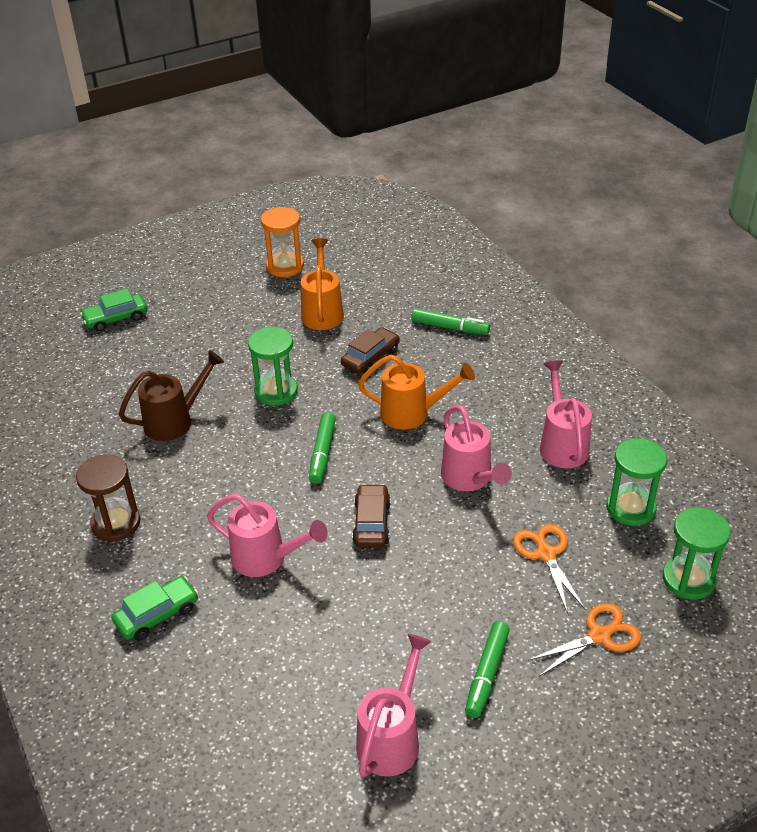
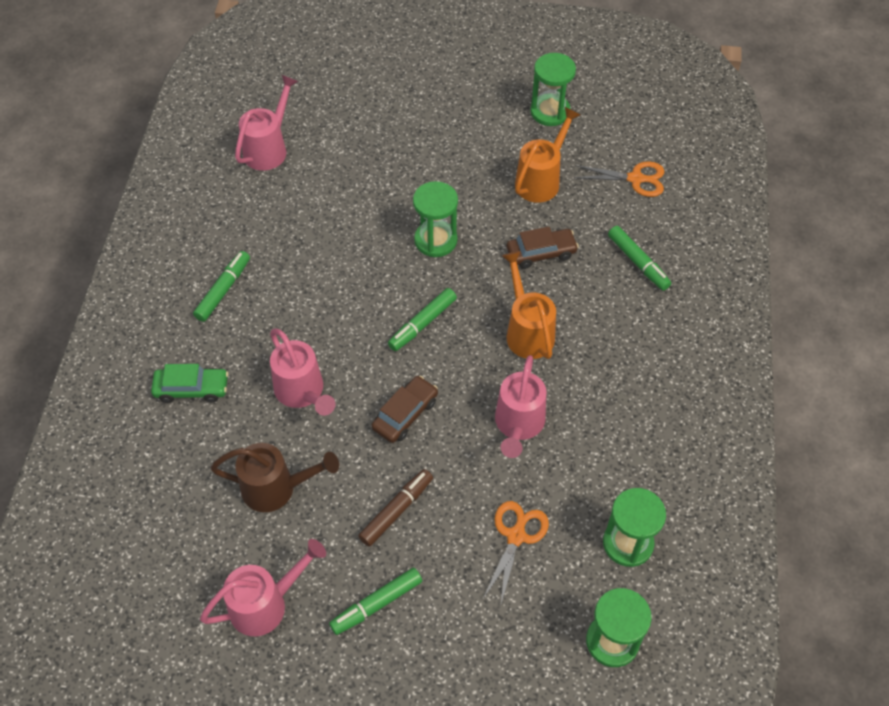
camera: 35 degrees right, 15 degrees up
brown hourglass [76,454,140,542] -> green marker [193,251,250,322]
green car [80,289,147,331] -> none
brown watering can [119,350,224,441] -> brown watering can moved to [211,443,339,512]
orange hourglass [261,207,304,277] -> green hourglass [530,53,576,126]
orange watering can [358,355,475,430] -> orange watering can turned 150 degrees counterclockwise [502,251,556,359]
orange scissors [527,603,642,676] -> orange scissors moved to [574,161,664,197]
pink watering can [540,361,592,468] -> pink watering can moved to [235,75,298,171]
none -> brown marker [358,469,433,547]

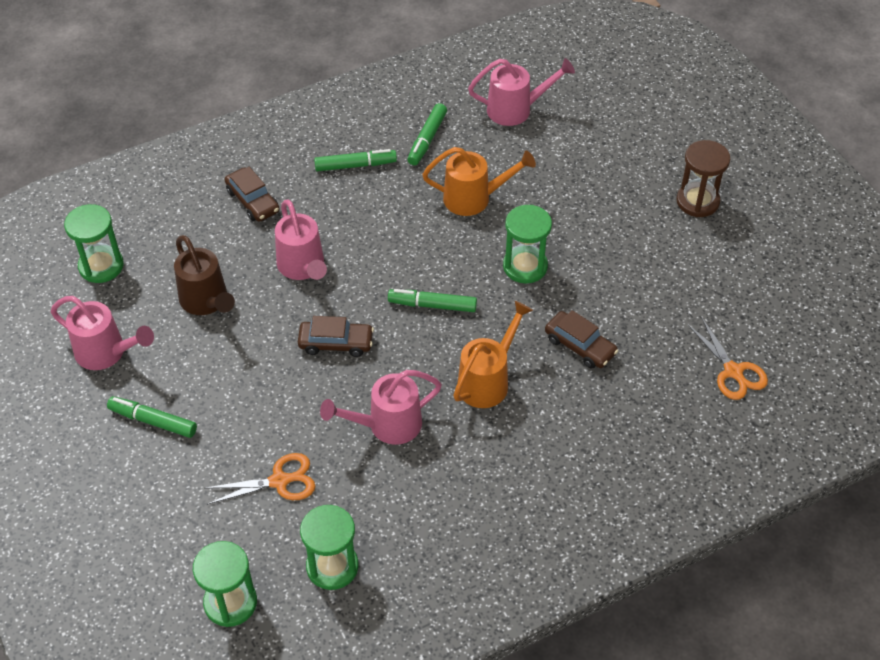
camera: 55 degrees right, 5 degrees down
green car [151,364,228,403] -> brown car [224,167,280,222]
pink watering can [270,329,335,416] -> pink watering can turned 45 degrees counterclockwise [275,200,327,280]
brown marker [358,469,433,547] -> none
orange watering can [515,107,580,203] -> orange watering can moved to [422,147,536,216]
green hourglass [530,53,576,126] -> green hourglass moved to [64,204,124,283]
green marker [608,226,671,291] -> green marker moved to [407,103,447,165]
none -> brown hourglass [677,140,730,217]

